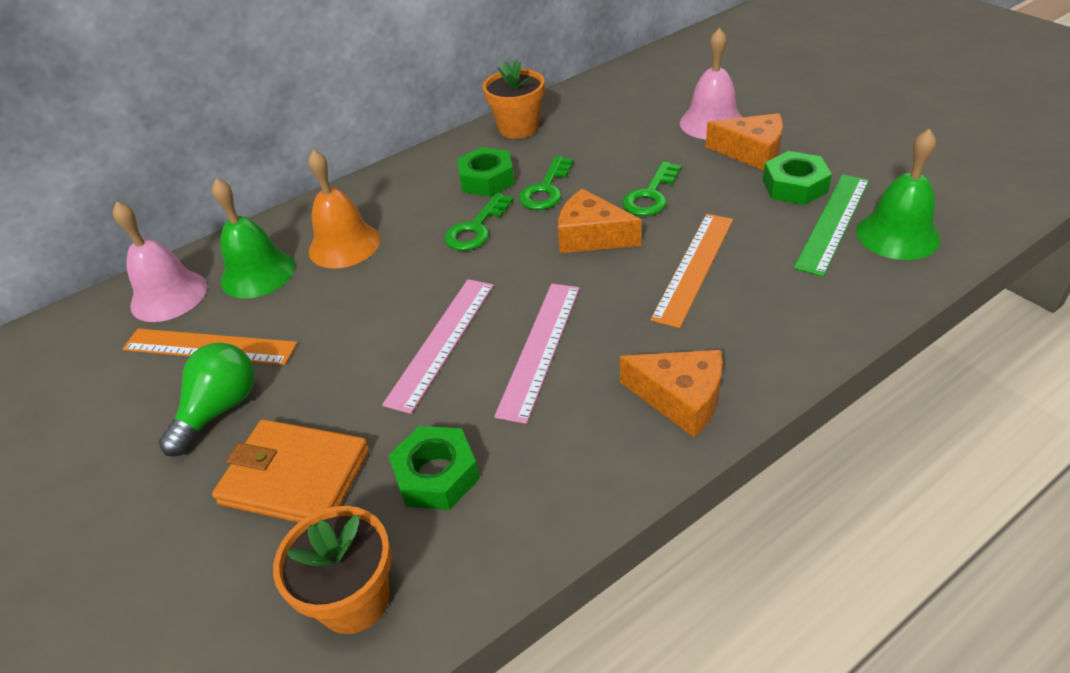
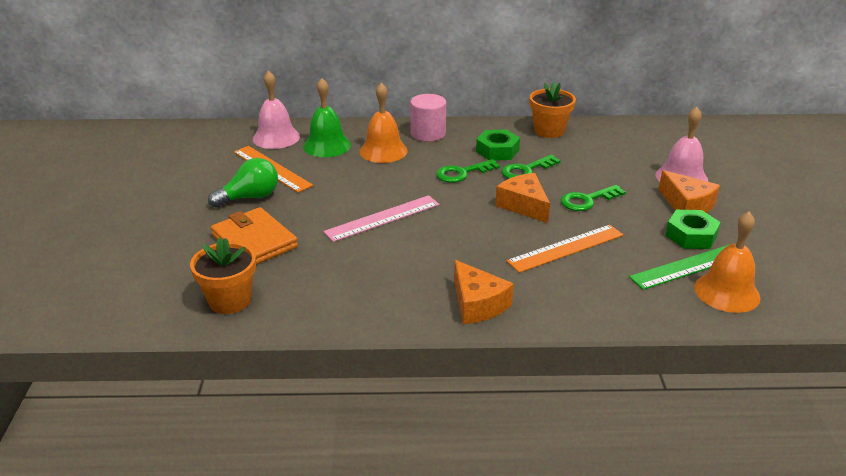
camera: 30 degrees right, 10 degrees down
green nut [388,426,480,510] -> none
pink ruler [494,284,580,424] -> none
green bell [856,129,941,260] -> orange bell [694,211,760,313]
none -> pink cylinder [410,94,446,142]

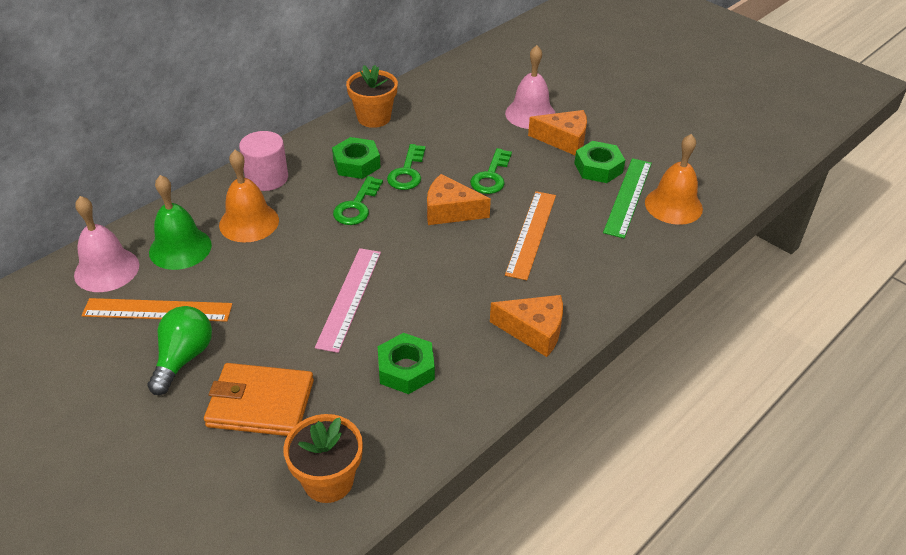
camera: 45 degrees left, 10 degrees up
none -> green nut [378,333,435,394]

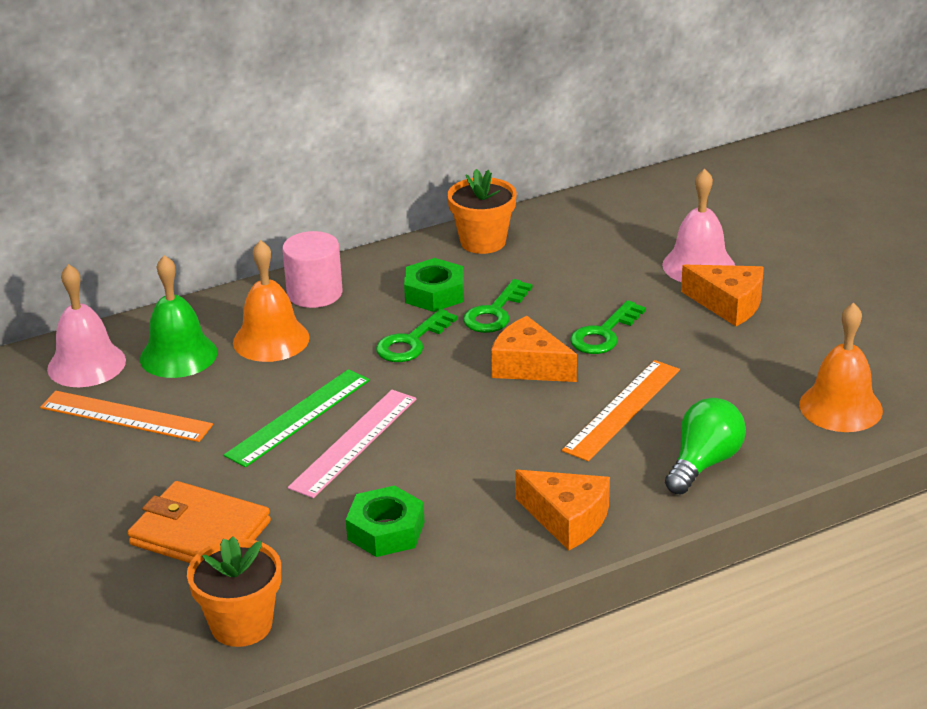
camera: 20 degrees right, 10 degrees down
green light bulb [147,306,212,395] -> green light bulb moved to [665,398,746,494]
green nut [574,141,625,183] -> none
green ruler [603,158,652,238] -> green ruler moved to [224,369,370,468]

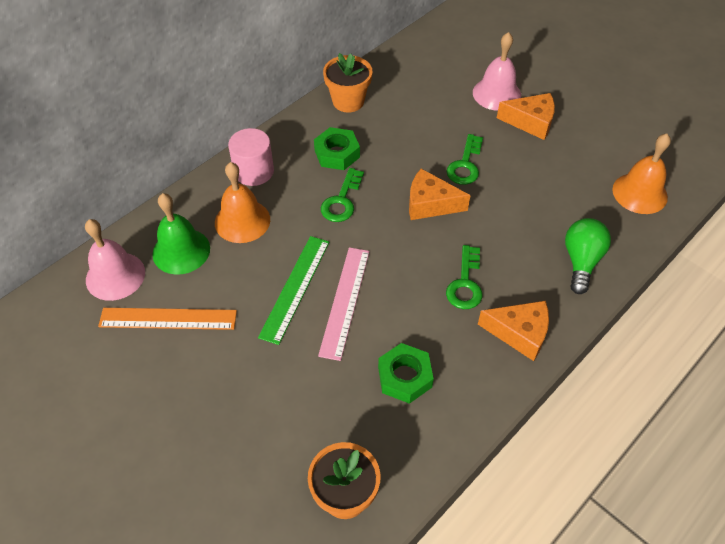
camera: 20 degrees left, 20 degrees up
orange wallet [128,481,271,563] -> none
green key [463,279,533,333] -> green key moved to [446,245,482,309]
orange ruler [562,360,680,461] -> none

